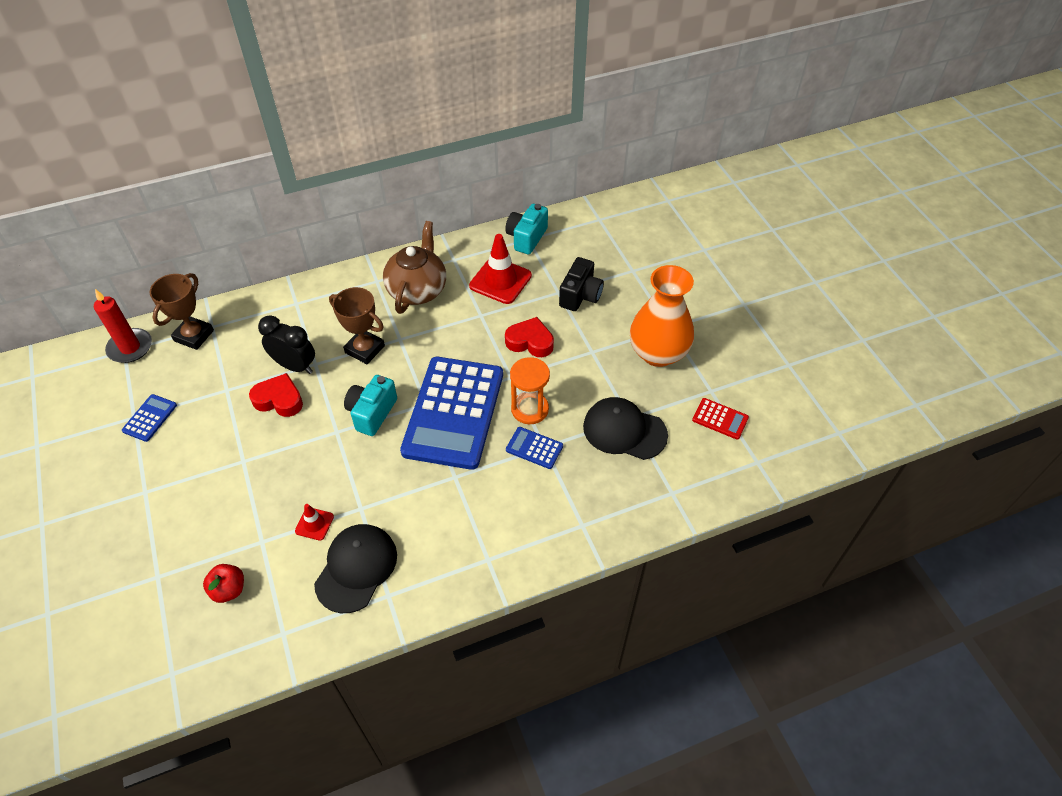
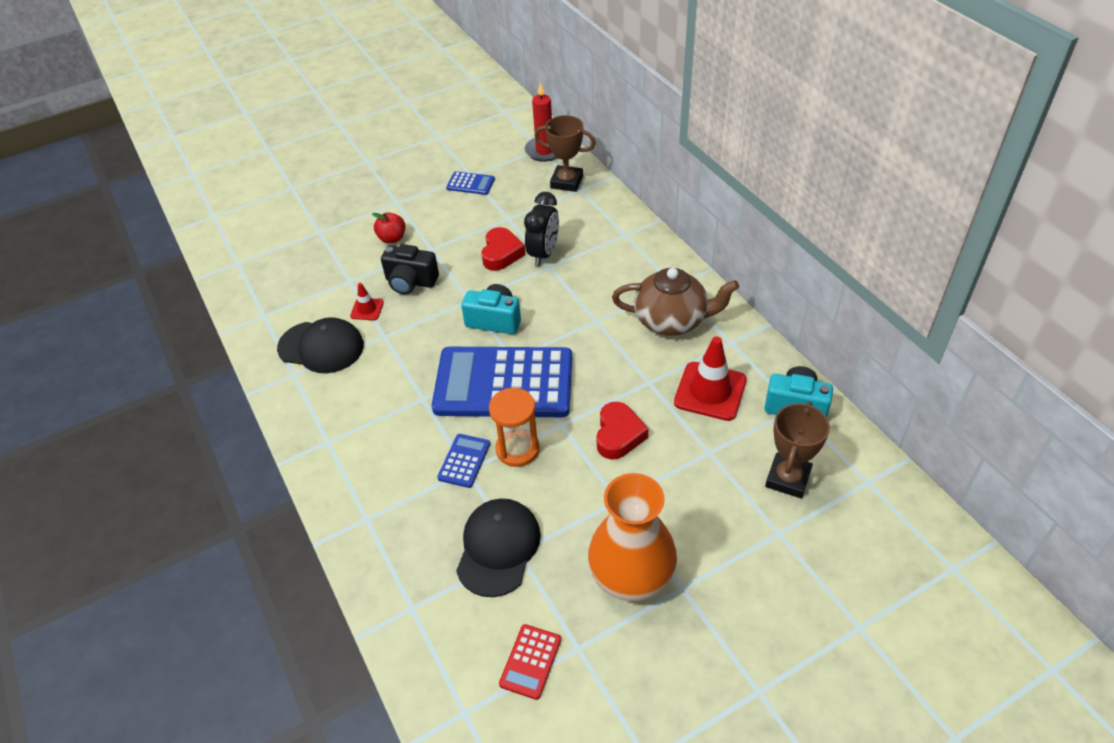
camera: 85 degrees right, 5 degrees down
red apple [203,564,244,603] -> red apple moved to [372,212,405,244]
brown trophy [329,287,385,364] -> brown trophy moved to [765,401,830,499]
black camera [559,257,604,311] -> black camera moved to [381,244,439,295]

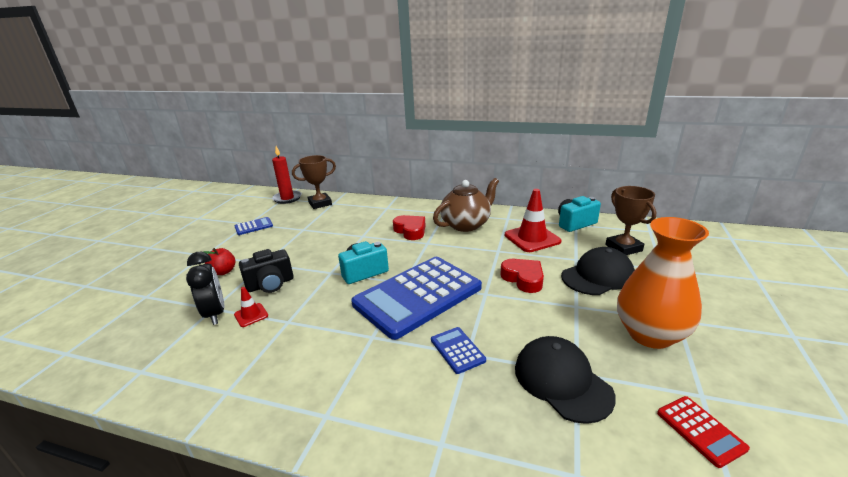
camera: 45 degrees left, 20 degrees down
black cap [277,317,364,373] -> black cap moved to [561,247,635,295]
red heart [482,227,526,271] -> red heart moved to [393,215,426,240]
orange hourglass [489,388,540,467] -> none
black clock [524,192,559,266] -> black clock moved to [186,252,224,325]

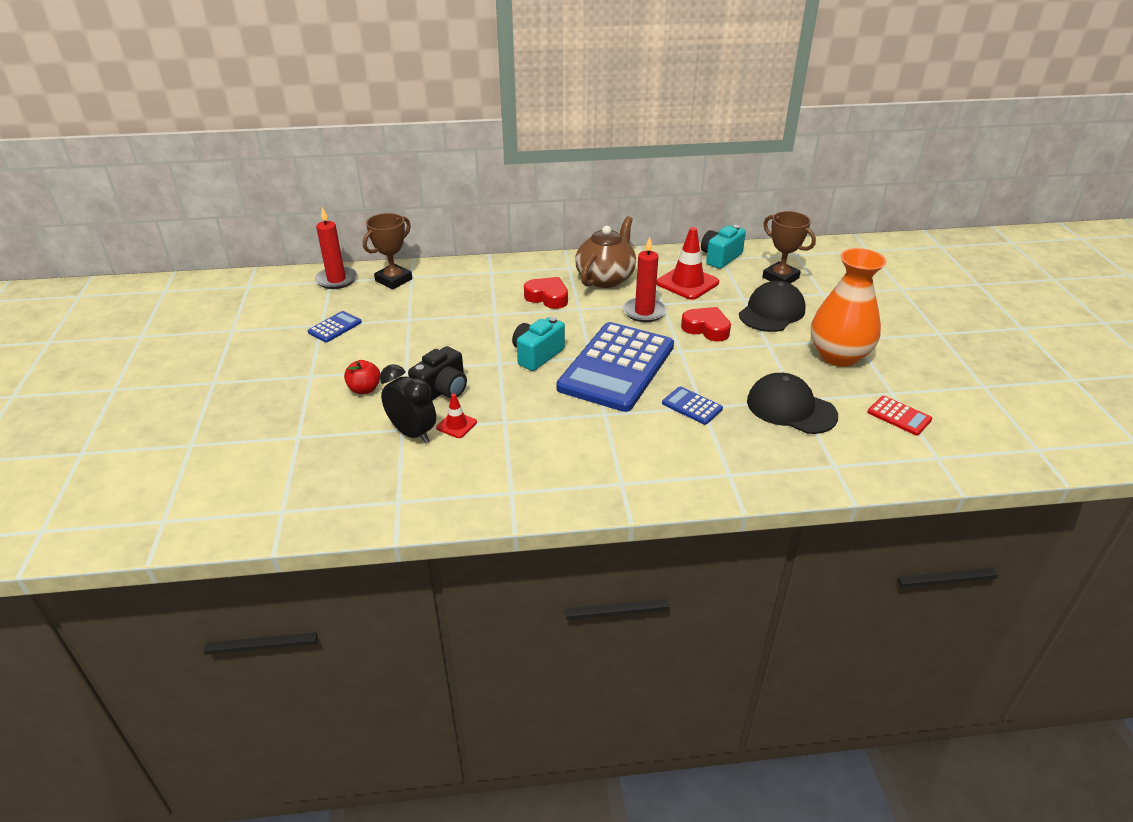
camera: 25 degrees left, 10 degrees up
none -> red candle [623,237,667,322]

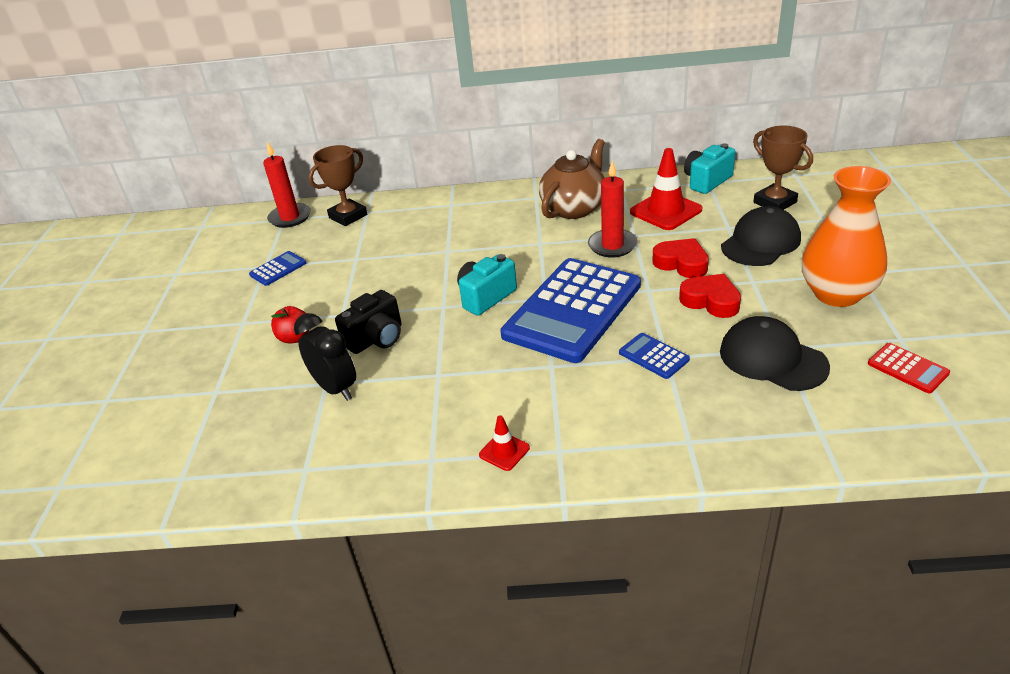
camera: 10 degrees right, 0 degrees up
red traffic cone [436,394,477,438] -> red traffic cone moved to [479,415,530,471]
red heart [524,277,568,309] -> red heart moved to [679,274,741,318]

